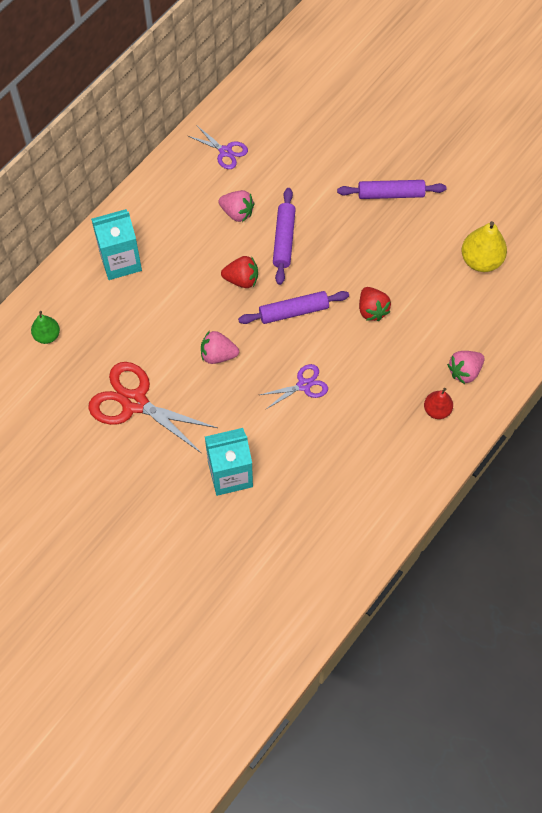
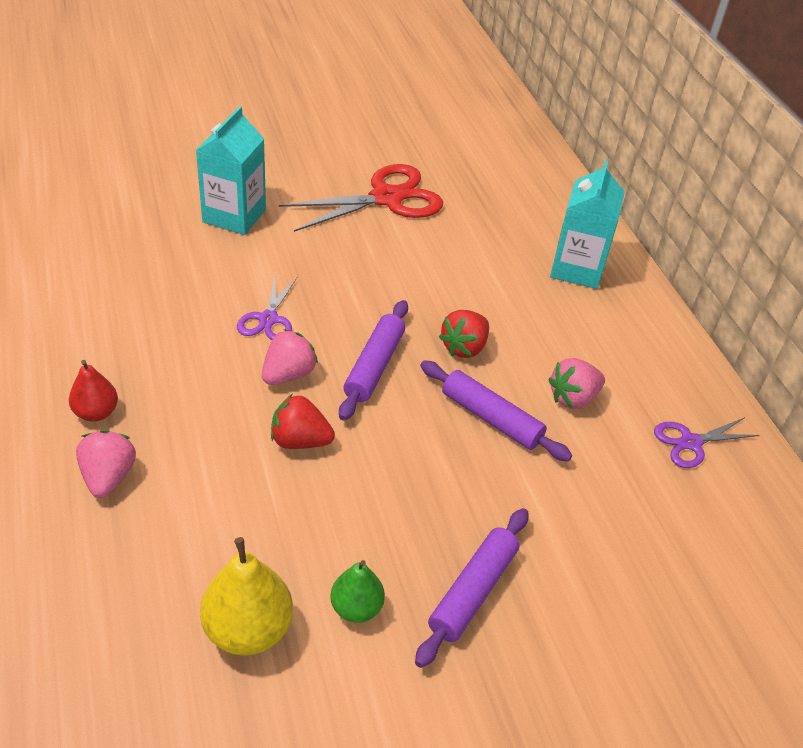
camera: 120 degrees right, 20 degrees down
green pear [31,311,60,344] -> green pear moved to [331,560,385,623]
pink strawberry [201,331,239,364] -> pink strawberry moved to [262,329,318,385]

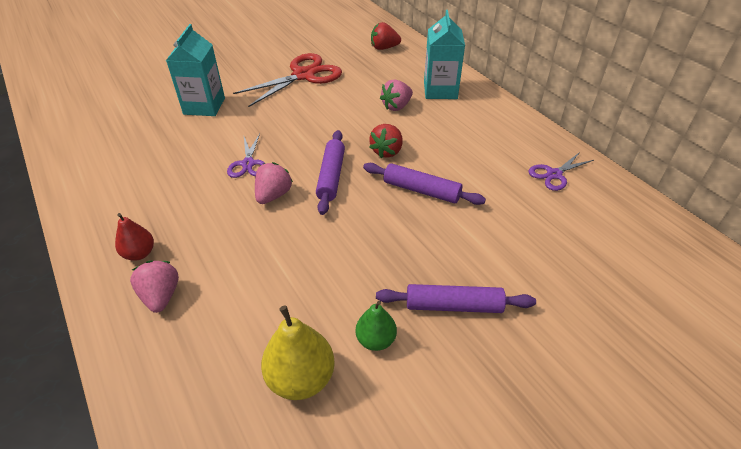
camera: 10 degrees left, 0 degrees up
red strawberry [271,394,335,449] -> red strawberry moved to [371,22,401,50]
purple rolling pin [415,508,528,668] -> purple rolling pin turned 75 degrees clockwise [376,284,536,313]
pink strawberry [548,358,605,409] -> pink strawberry moved to [380,79,413,111]

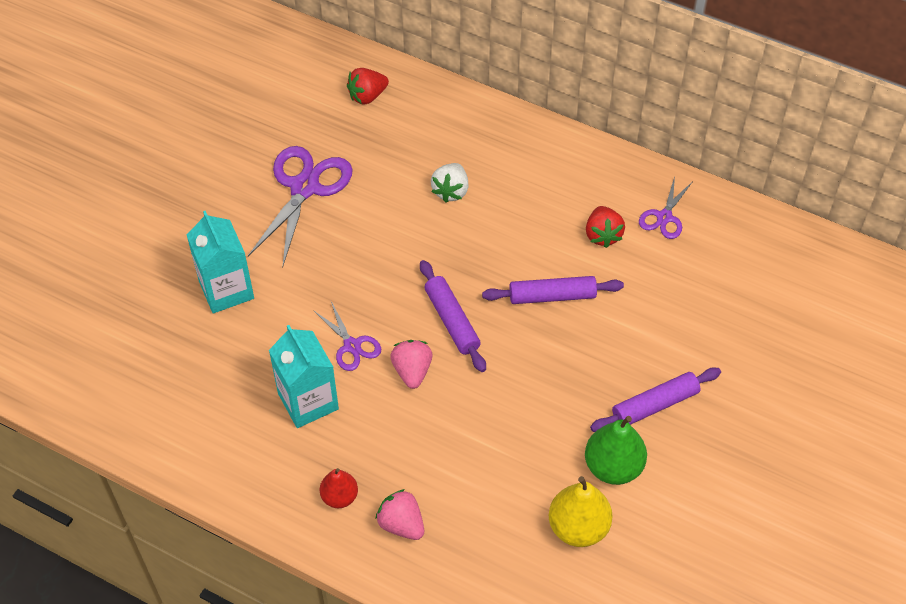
camera: 30 degrees left, 10 degrees up
red scissors [233,53,342,107] -> purple scissors [248,146,353,267]
green pear [356,301,397,351] -> green pear [585,416,647,485], size x1.63
red strawberry [369,124,403,158] -> red strawberry moved to [586,206,625,248]
pink strawberry [380,79,413,111] -> white strawberry [431,163,468,202]
turquoise carton [424,10,465,99] -> turquoise carton moved to [269,325,339,428]

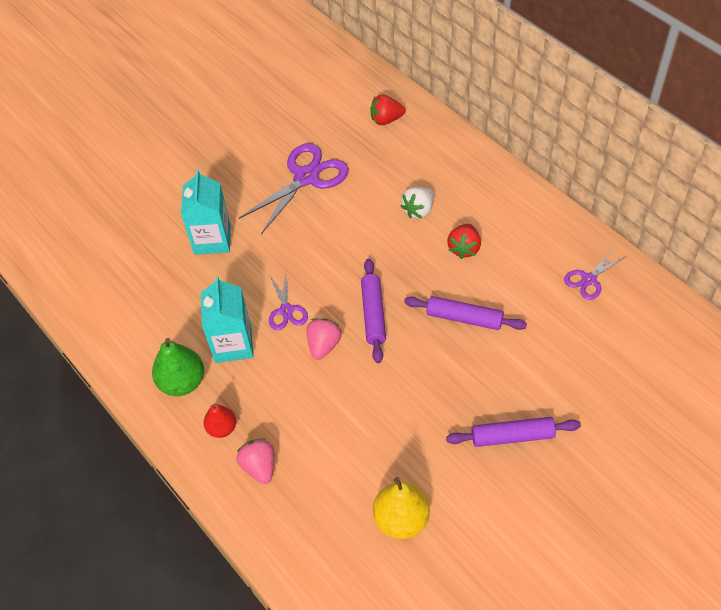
camera: 25 degrees right, 0 degrees up
green pear [585,416,647,485] -> green pear moved to [152,338,204,396]
red strawberry [586,206,625,248] -> red strawberry moved to [447,224,481,259]

